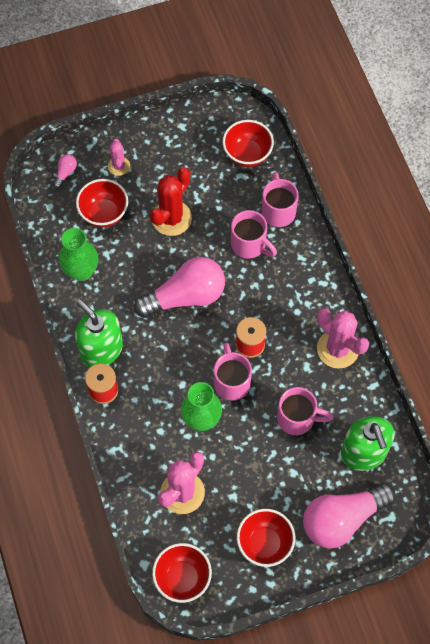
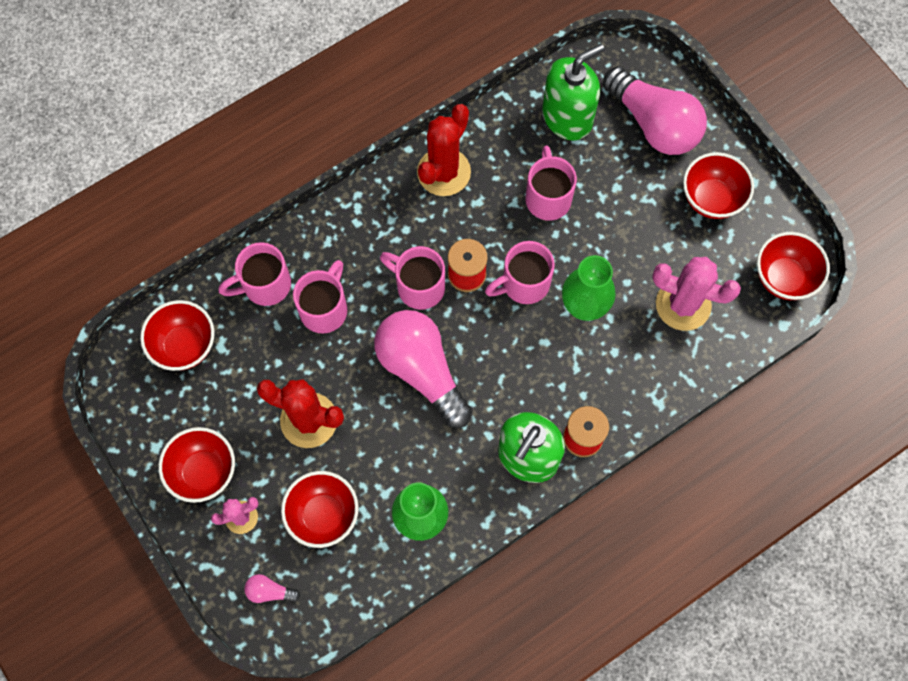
camera: 105 degrees left, 5 degrees up
pink cactus [317,308,369,369] -> red cactus [417,104,471,196]
none -> red bowl [158,427,235,503]
none -> pink mug [380,246,445,310]

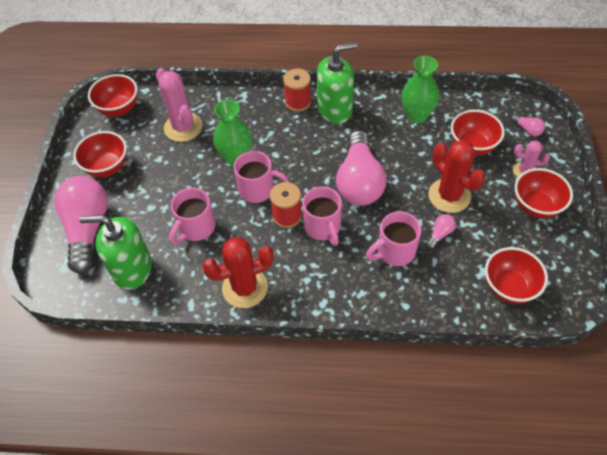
camera: 140 degrees left, 15 degrees down
pink mug [218,242,291,306] -> none
none -> pink light bulb [426,214,456,249]

